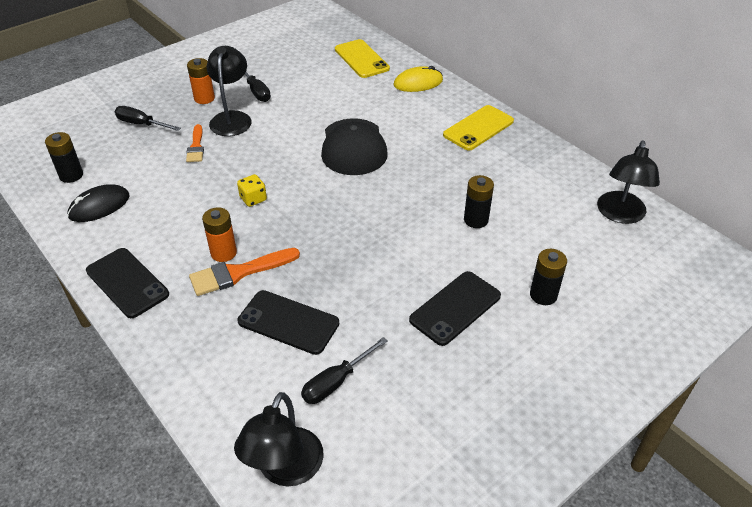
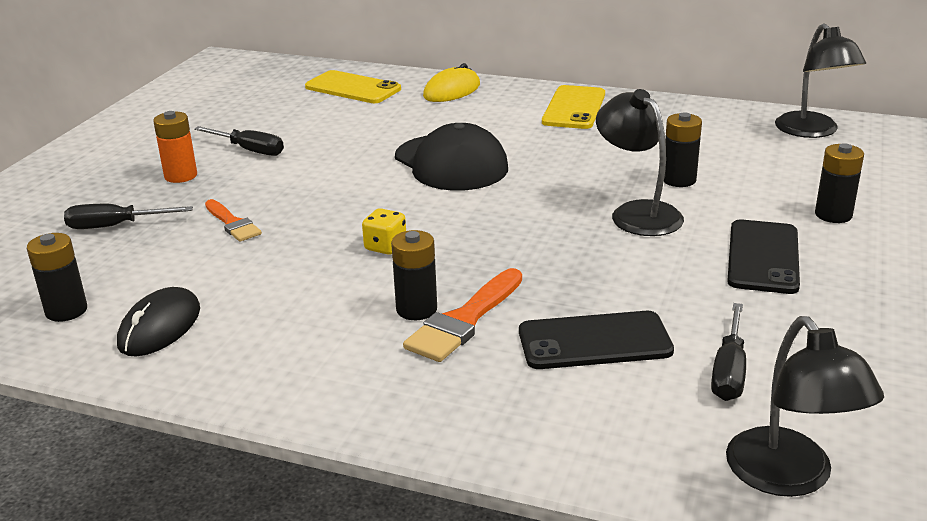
camera: 30 degrees left, 15 degrees down
black phone [86,248,169,318] -> none
orange battery [202,207,237,262] -> black battery [391,230,437,320]
black lamp [207,46,252,136] -> black lamp moved to [596,89,684,236]

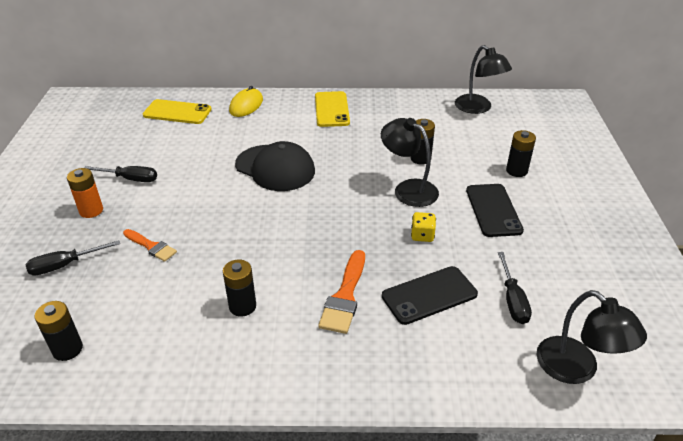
camera: 20 degrees left, 10 degrees up
black mouse [117,287,200,357] -> none
yellow dice [362,208,406,255] -> yellow dice moved to [411,212,436,242]
black battery [391,230,437,320] -> black battery moved to [223,260,256,317]

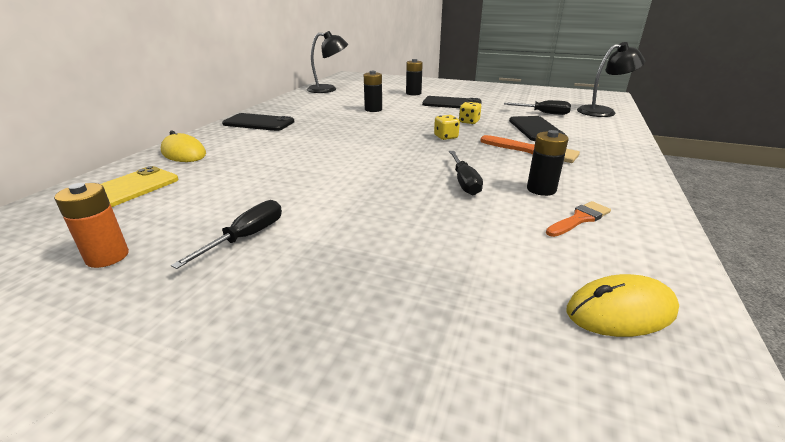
camera: 70 degrees left, 10 degrees down
black screwdriver [26,240,120,275] -> black screwdriver moved to [449,151,483,195]
black battery [35,301,83,361] -> yellow mouse [567,274,679,337]
orange battery [67,168,103,218] -> orange battery moved to [54,183,129,268]
orange brush [123,229,177,262] -> orange brush moved to [546,201,611,237]
black cap [235,141,315,191] -> none
yellow phone [315,91,350,127] -> black phone [222,113,294,131]
black lamp [381,118,439,207] -> none
none -> yellow dice [434,115,460,140]

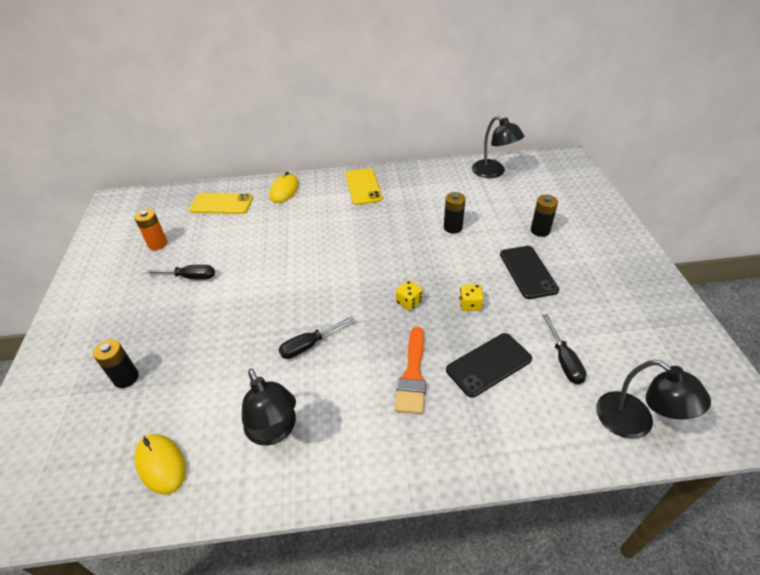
camera: 65 degrees right, 15 degrees up
black phone [222,113,294,131] -> yellow phone [345,168,382,205]
black battery [527,130,568,196] -> black battery moved to [93,339,139,388]
orange brush [546,201,611,237] -> black lamp [242,369,296,446]

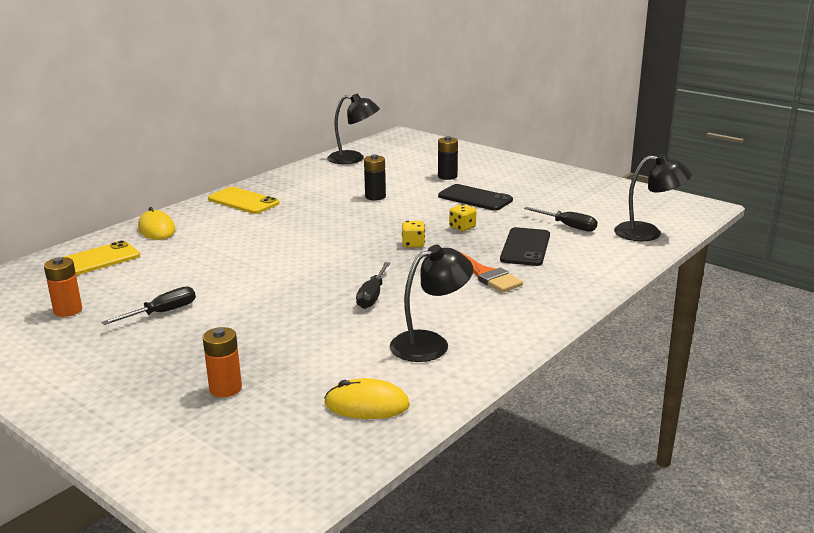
camera: 45 degrees left, 20 degrees down
black battery [93,339,139,388] -> orange battery [203,327,242,397]
black lamp [242,369,296,446] -> black lamp turned 45 degrees counterclockwise [390,245,473,362]

